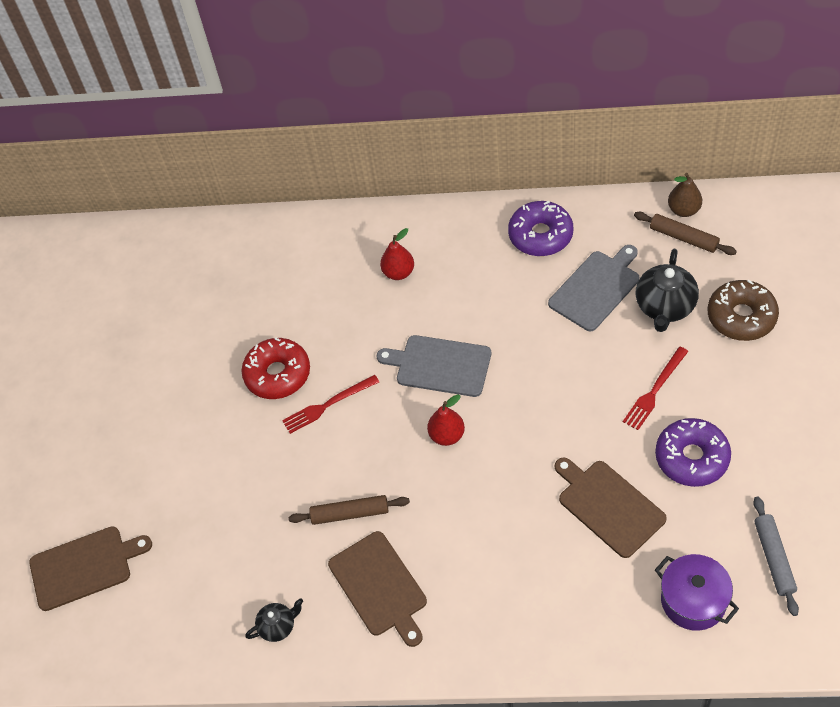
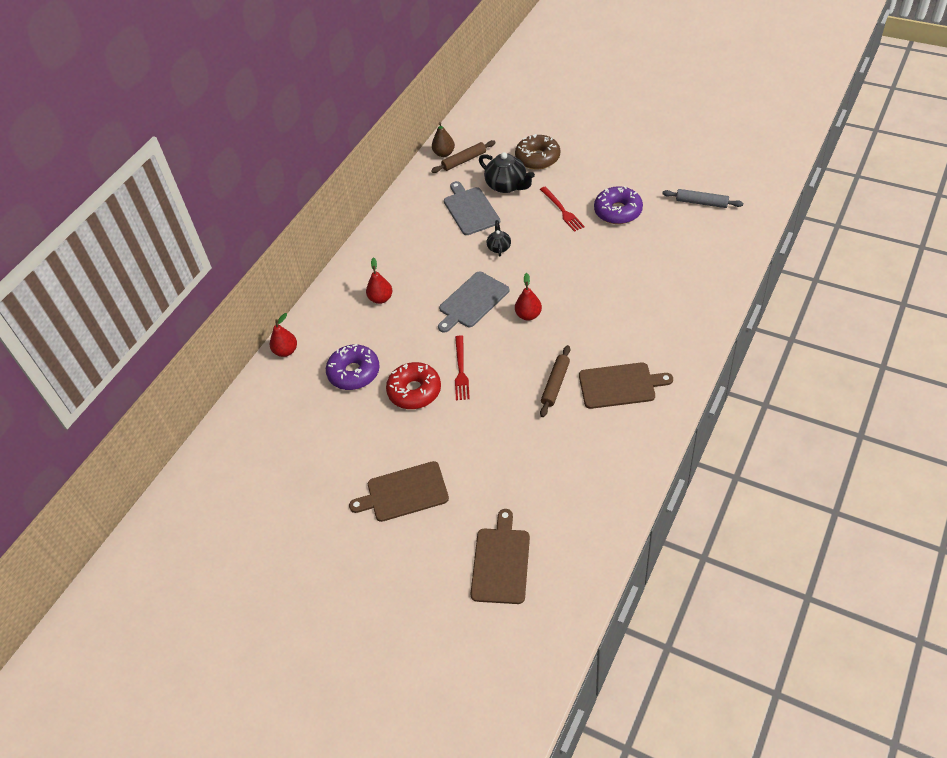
camera: 65 degrees left, 5 degrees down
black teapot [245,598,303,642] -> black teapot moved to [487,220,511,257]
purple donut [508,201,573,256] -> purple donut moved to [326,344,380,390]
brown cutting board [555,457,667,558] -> brown cutting board moved to [349,461,449,522]
purple pot [655,554,739,631] -> none
none -> red pear [270,313,297,357]

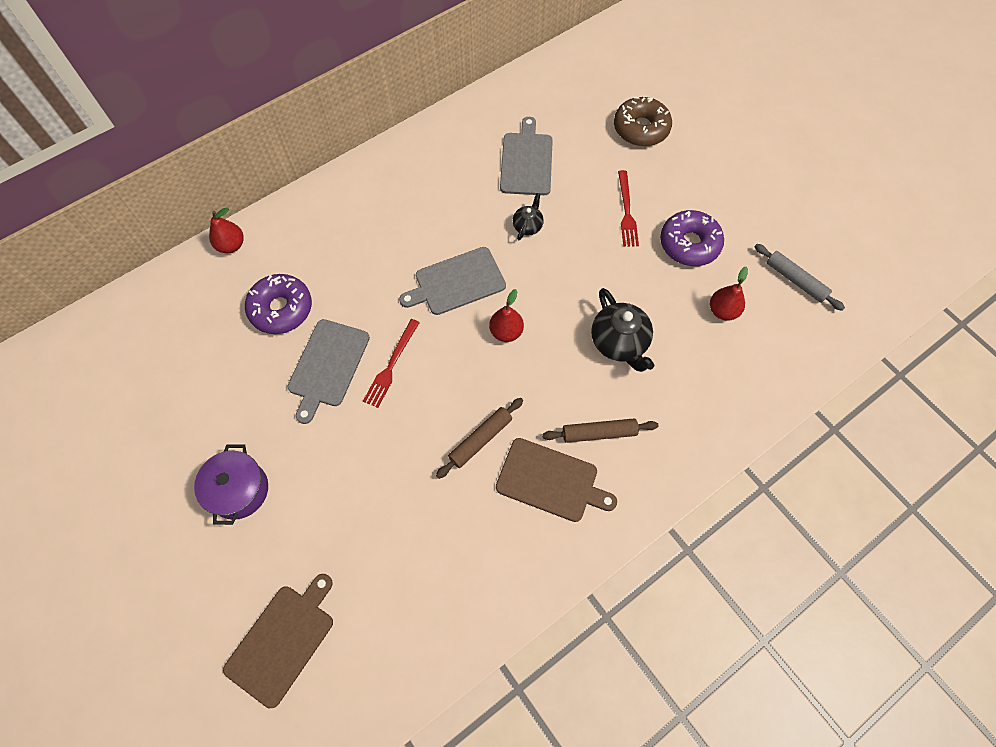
camera: 20 degrees right, 15 degrees up
brown cutting board [349,461,449,522] -> purple pot [194,444,268,525]
red pear [366,257,392,304] -> red pear moved to [710,267,748,321]
red donut [386,362,441,409] -> grey cutting board [287,319,370,424]
brown rolling pin [431,140,496,173] -> brown rolling pin moved to [542,418,658,443]
brown pear [432,122,455,157] -> none
black teapot [479,152,535,193] -> black teapot moved to [591,288,654,372]

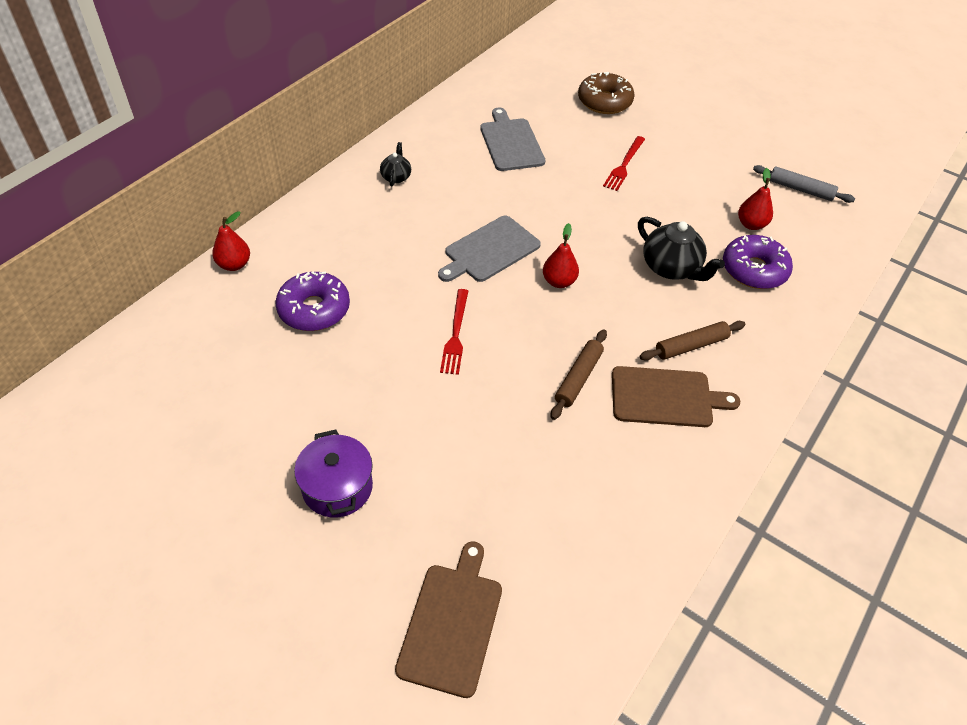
camera: 20 degrees left, 15 degrees down
grey cutting board [287,319,370,424] -> none
black teapot [513,193,544,240] -> black teapot moved to [380,142,411,187]
red fork [618,170,639,247] -> red fork turned 45 degrees clockwise [603,136,645,191]
purple donut [660,210,724,266] -> purple donut moved to [723,235,793,289]

